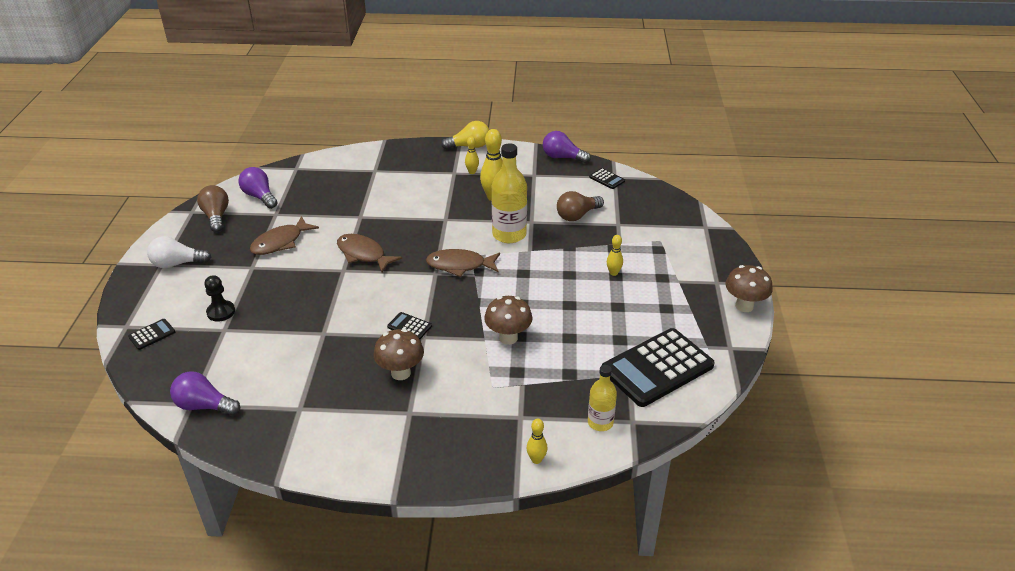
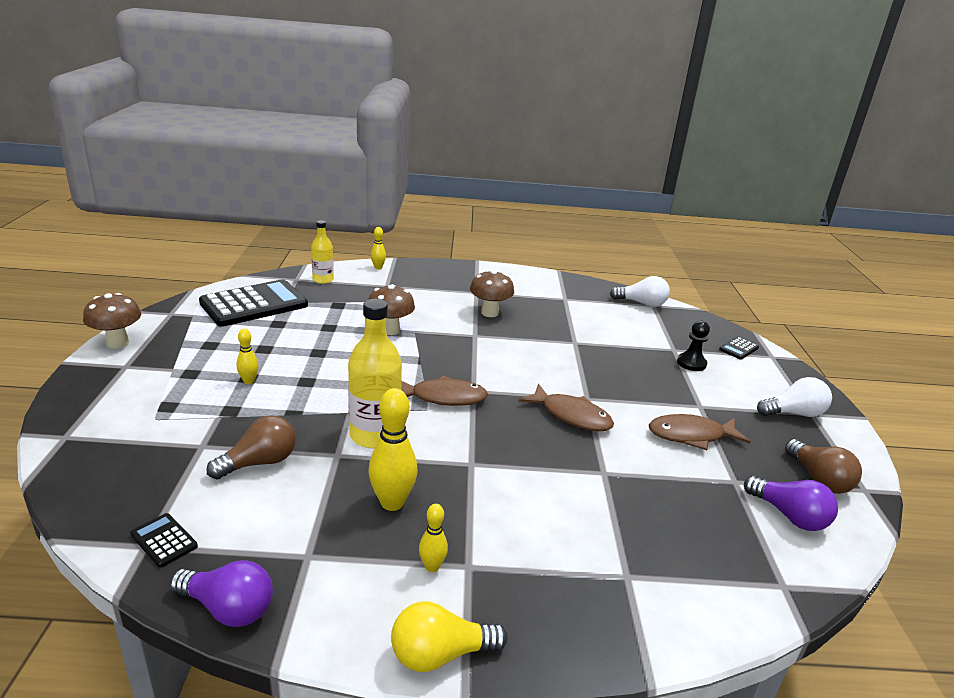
camera: 175 degrees right, 10 degrees down
purple light bulb [170,371,240,416] -> white light bulb [610,276,670,307]
brown fish [250,216,319,255] -> brown fish turned 135 degrees counterclockwise [649,414,751,450]
black calculator [387,312,432,339] -> none

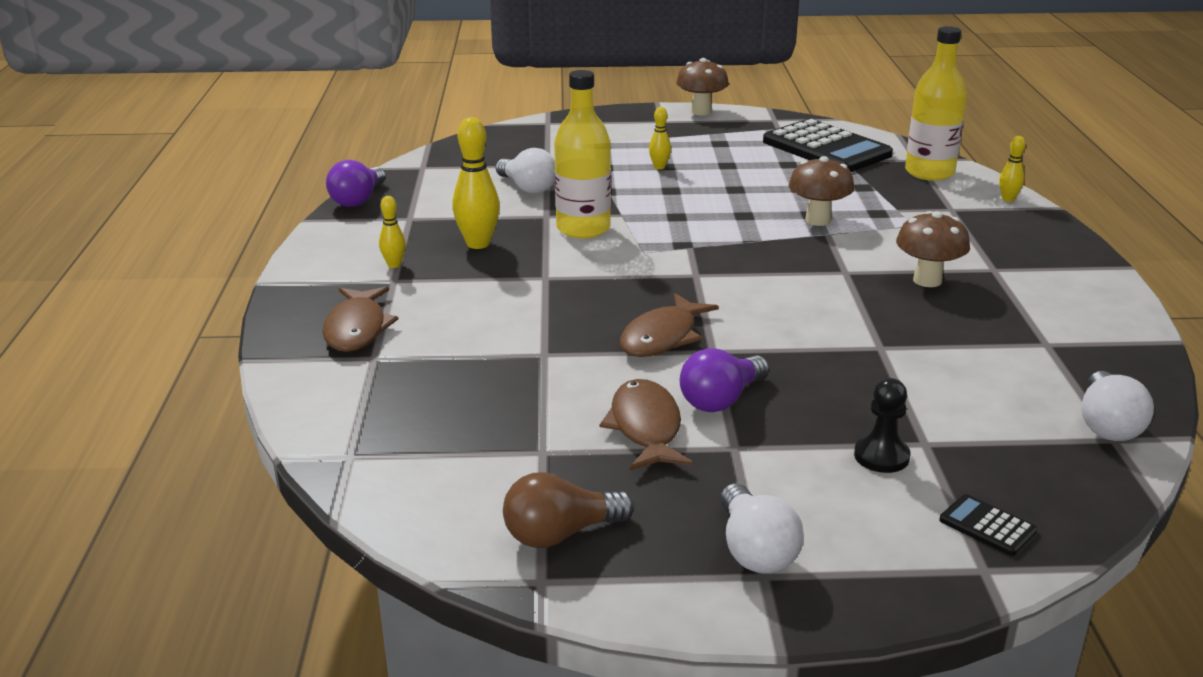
camera: 90 degrees right, 0 degrees up
black calculator [130,513,198,568] -> none
brown light bulb [206,415,296,479] -> white light bulb [496,148,555,194]
yellow bottle [311,220,334,284] -> yellow bottle [905,26,967,181], size x1.68
yellow light bulb [391,602,508,672] -> none
brown fish [401,375,488,406] -> brown fish moved to [322,287,398,352]
purple light bulb [744,476,838,531] -> purple light bulb moved to [680,348,769,412]

